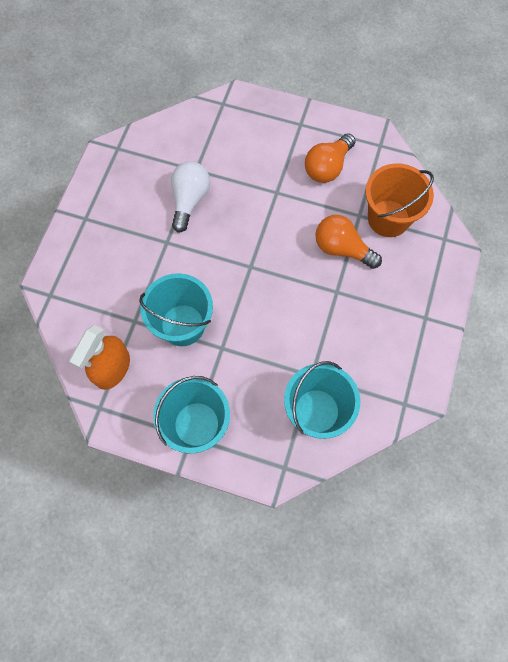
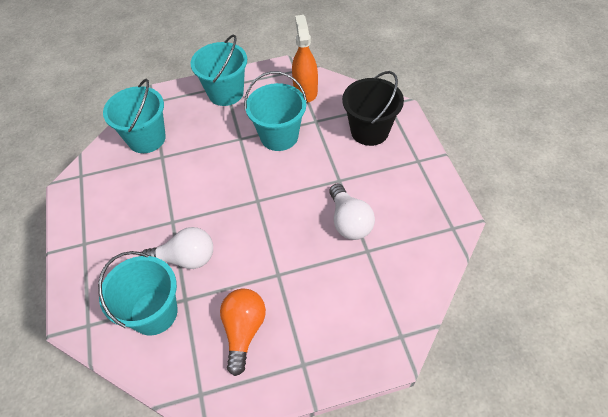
camera: 150 degrees right, 15 degrees down
orange light bulb [315,215,382,269] -> white light bulb [142,227,213,269]
orange bucket [366,163,434,237] -> turquoise bucket [98,251,178,336]
none -> black bucket [342,71,404,146]

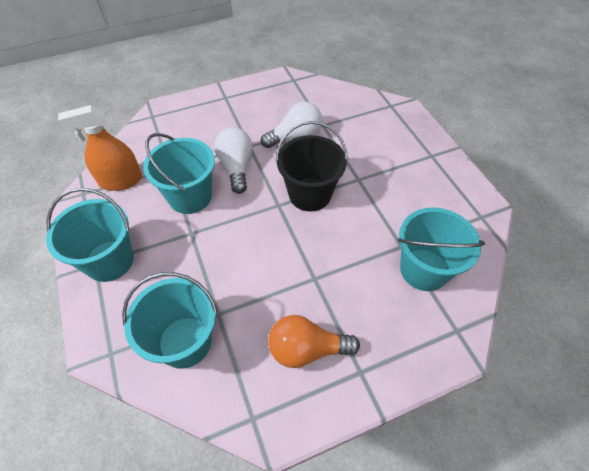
camera: 100 degrees left, 0 degrees up
white light bulb [142,227,213,269] -> white light bulb moved to [214,127,253,194]
orange light bulb [220,289,266,376] -> orange light bulb moved to [268,315,360,368]
black bucket [342,71,404,146] -> black bucket moved to [275,121,348,211]

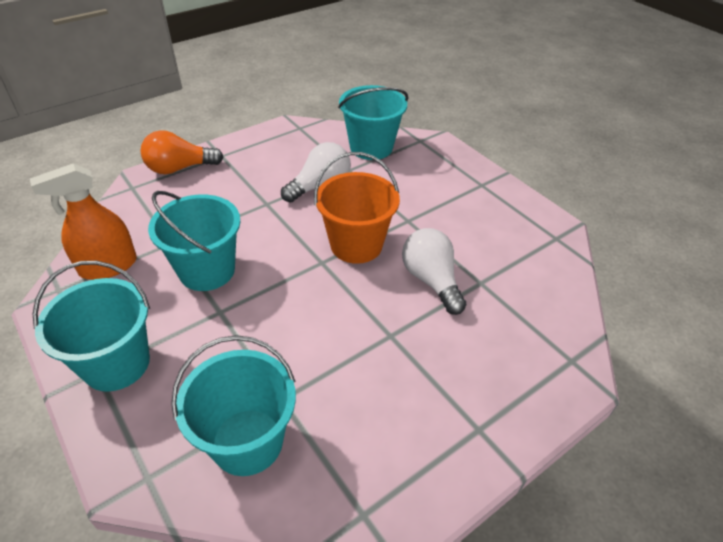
camera: 15 degrees left, 10 degrees down
white light bulb [214,127,253,194] -> white light bulb moved to [402,228,466,315]
orange light bulb [268,315,360,368] -> orange light bulb moved to [140,130,224,174]
black bucket [275,121,348,211] -> orange bucket [314,152,400,264]
turquoise bucket [398,207,485,291] -> turquoise bucket moved to [338,85,409,160]

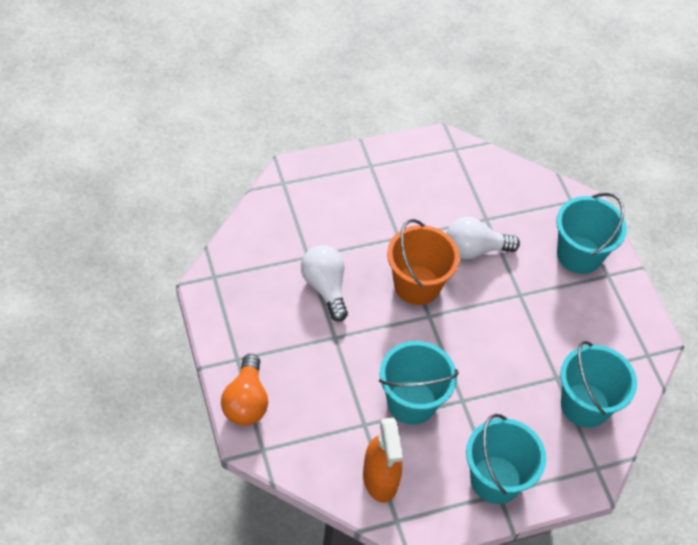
camera: 75 degrees left, 10 degrees up
turquoise bucket [338,85,409,160] -> turquoise bucket moved to [556,193,627,274]

